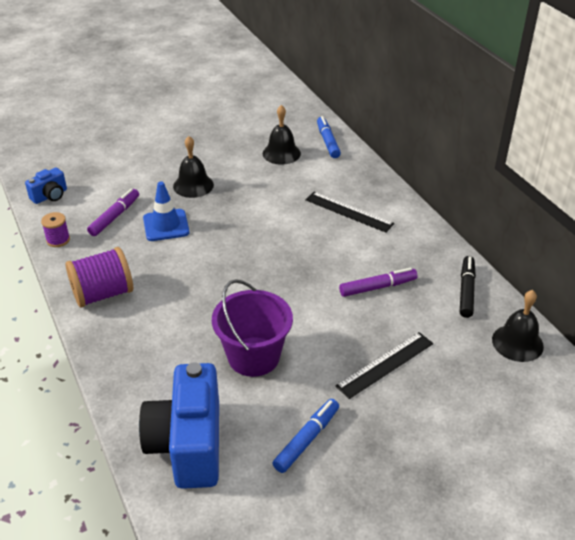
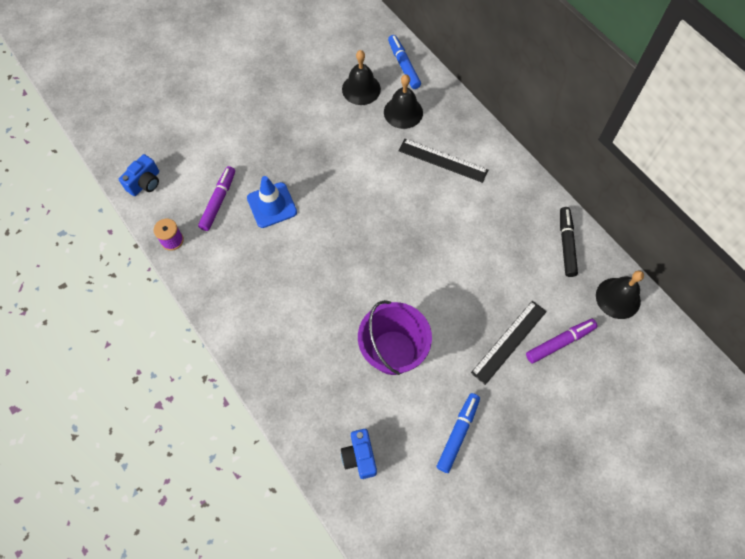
camera: 10 degrees left, 25 degrees up
purple spool [65,247,133,308] -> none
blue camera [139,362,219,489] -> blue camera [341,429,377,479], size x0.48
black bell [173,136,214,198] -> black bell moved to [384,74,423,129]
purple marker [339,268,418,297] -> purple marker moved to [526,319,597,363]

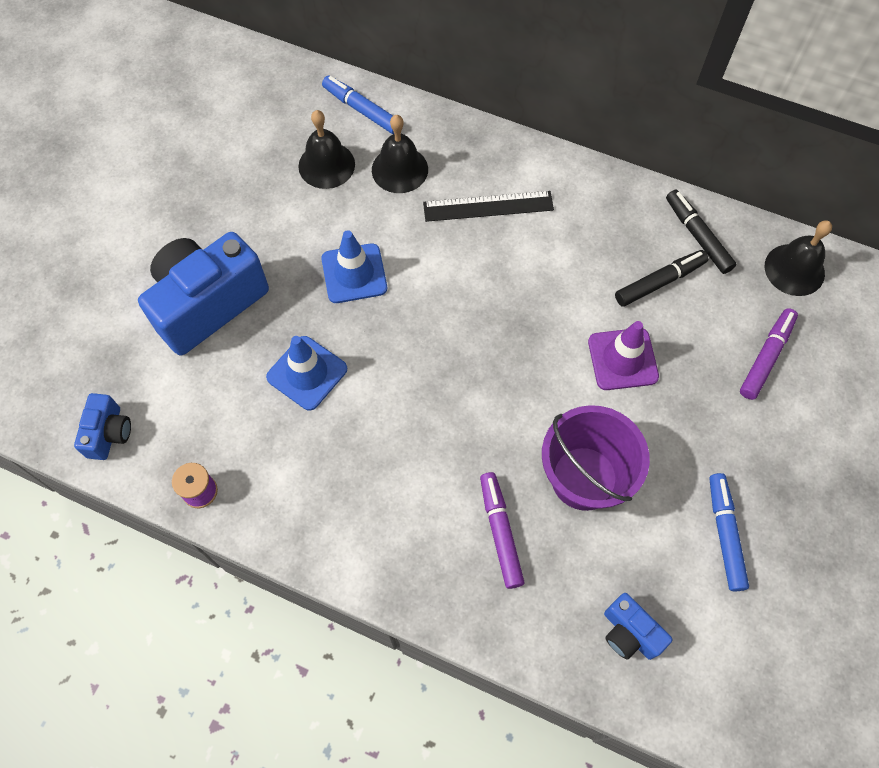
camera: 30 degrees left, 0 degrees up
purple marker [198,166,235,231] -> purple marker moved to [480,472,524,589]
black ruler [471,301,547,385] -> none
none -> blue camera [138,232,269,356]
none -> blue traffic cone [322,230,387,303]
none -> purple traffic cone [588,321,659,390]
none -> black marker [615,250,708,307]

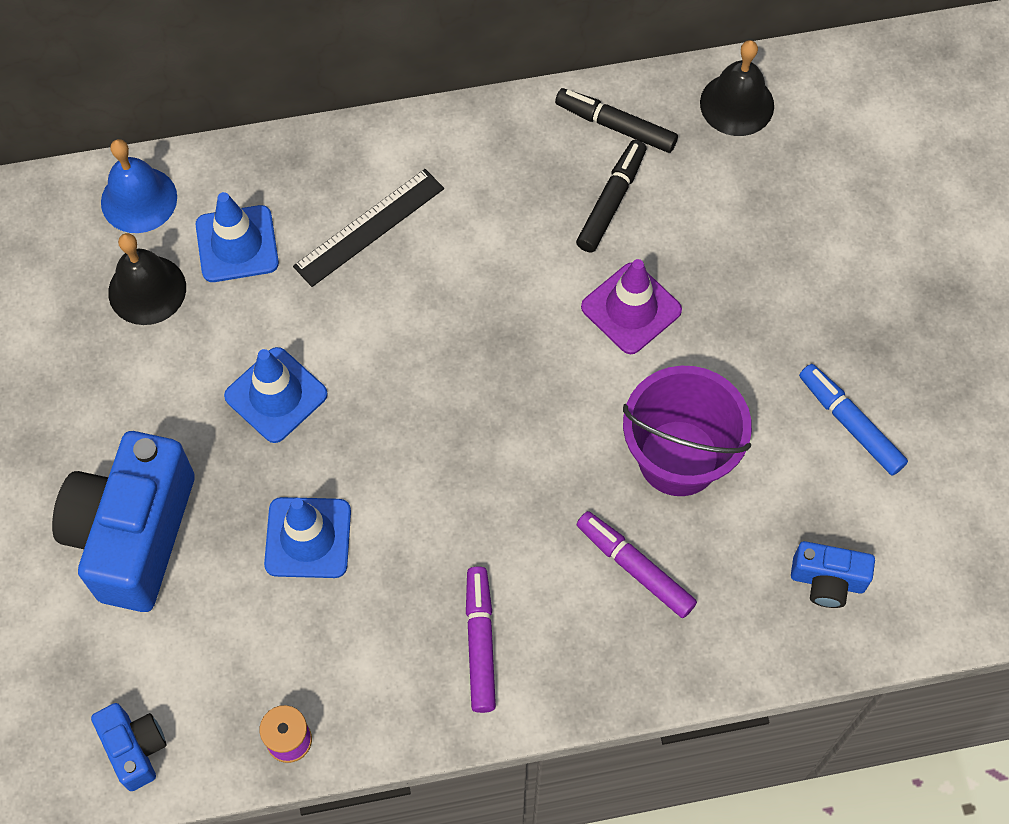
camera: 35 degrees left, 0 degrees up
blue marker [322,75,394,134] -> blue bell [101,139,177,233]
black bell [372,115,428,193] -> blue traffic cone [196,192,279,282]
purple marker [740,308,798,400] -> purple marker moved to [466,566,496,713]

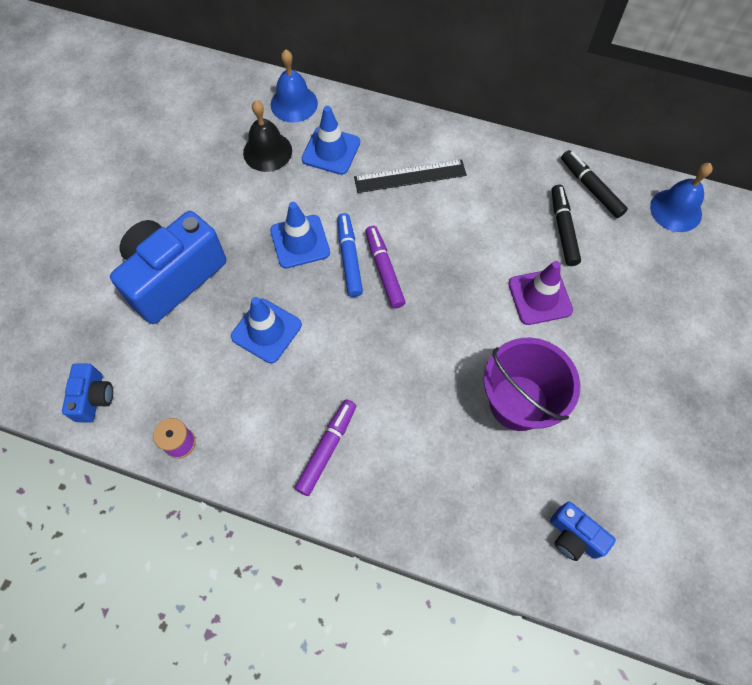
camera: 30 degrees right, 0 degrees up
black marker [576,140,646,252] -> black marker turned 60 degrees counterclockwise [552,185,581,266]
purple marker [576,511,697,618] -> purple marker moved to [365,226,405,309]
black bell [700,40,774,136] -> blue bell [650,163,713,232]
blue marker [799,364,908,475] -> blue marker moved to [337,213,363,297]

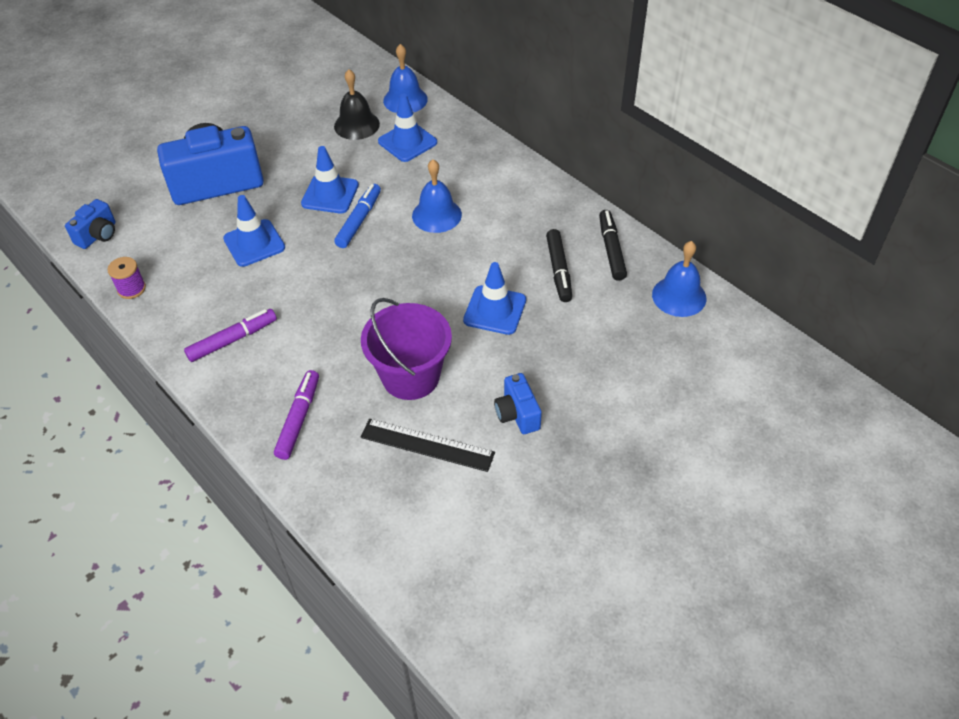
camera: 30 degrees right, 15 degrees down
black ruler [354,160,467,193] -> black ruler moved to [360,419,495,472]
purple marker [365,226,405,309] -> purple marker moved to [274,370,319,460]
purple traffic cone [508,261,573,325] -> blue traffic cone [463,262,526,335]
blue camera [550,501,616,561] -> blue camera moved to [494,373,542,434]
black marker [552,185,581,266] -> black marker turned 150 degrees clockwise [546,229,572,302]
none -> blue bell [412,159,462,233]

